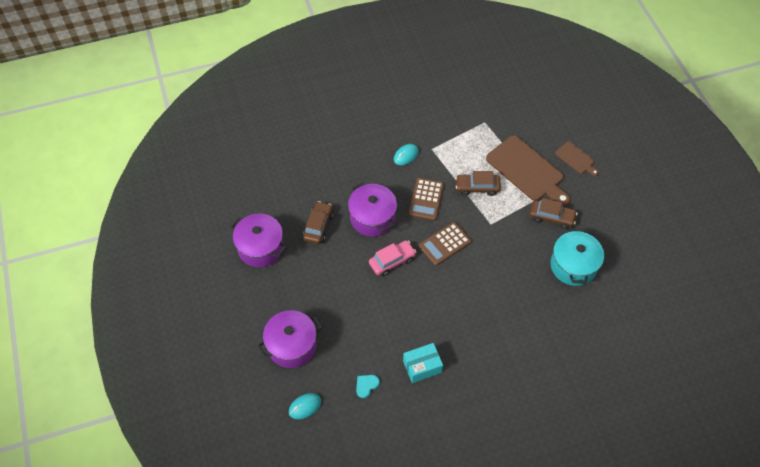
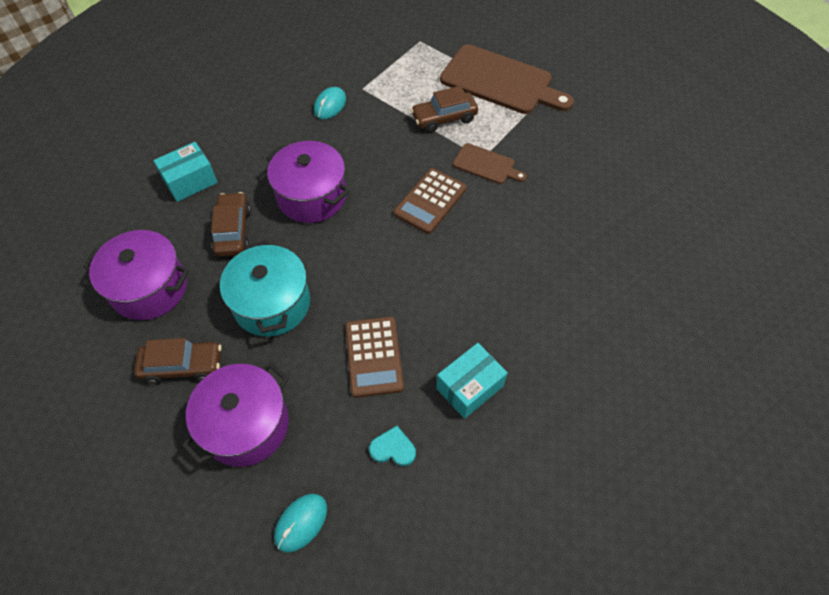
camera: 20 degrees left, 0 degrees up
turquoise heart [356,375,380,398] -> turquoise heart turned 75 degrees clockwise [369,426,416,466]
pink car [369,240,416,276] -> none
brown calculator [408,178,444,221] -> brown calculator moved to [345,317,404,398]
brown car [530,198,578,229] -> brown car moved to [134,338,222,385]
turquoise pot [550,228,604,286] -> turquoise pot moved to [220,240,310,337]
brown cutting board [555,141,599,176] -> brown cutting board moved to [453,143,527,184]
none -> turquoise box [153,142,218,202]

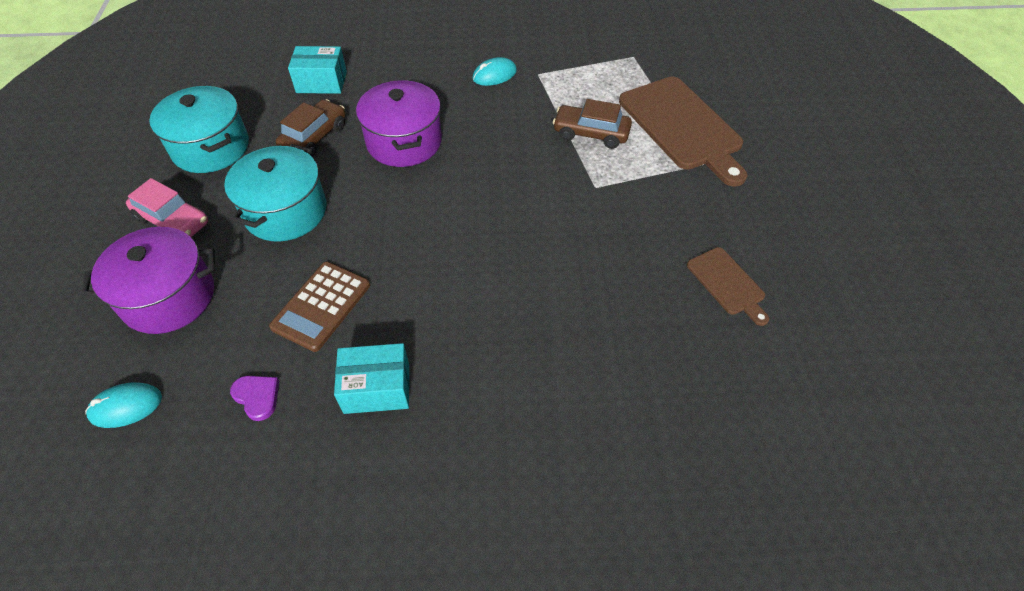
camera: 35 degrees right, 5 degrees down
purple pot [83,230,189,320] -> turquoise pot [149,86,249,173]
brown car [134,338,222,385] -> pink car [126,178,208,237]
turquoise heart [369,426,416,466] -> purple heart [230,376,279,421]
brown calculator [394,168,467,234] -> none
brown cutting board [453,143,527,184] -> brown cutting board moved to [687,247,769,326]

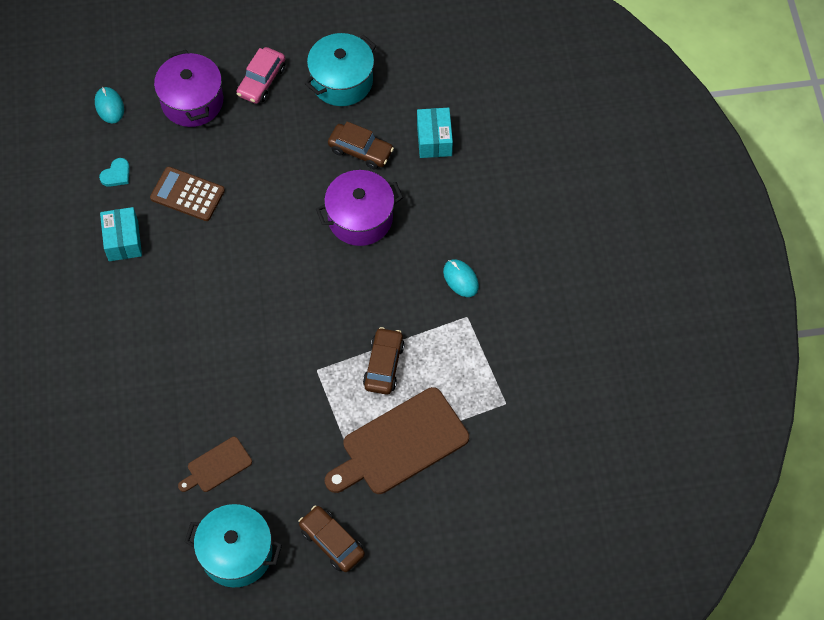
camera: 85 degrees right, 10 degrees up
turquoise pot [224,144,326,242] -> turquoise pot moved to [185,504,282,587]
purple heart [230,376,279,421] -> turquoise heart [99,158,130,187]
none -> brown car [298,505,365,572]

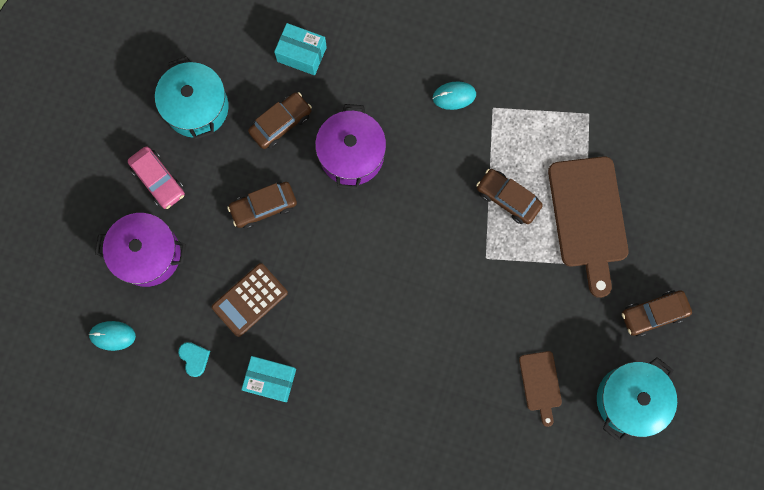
camera: 65 degrees left, 15 degrees up
none -> brown car [227,182,297,229]

